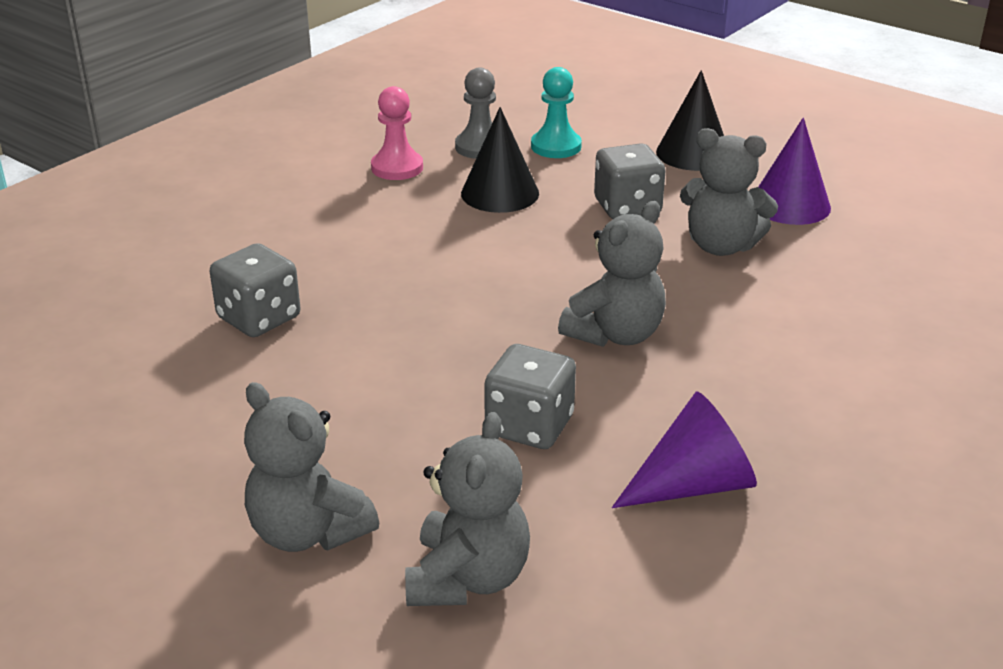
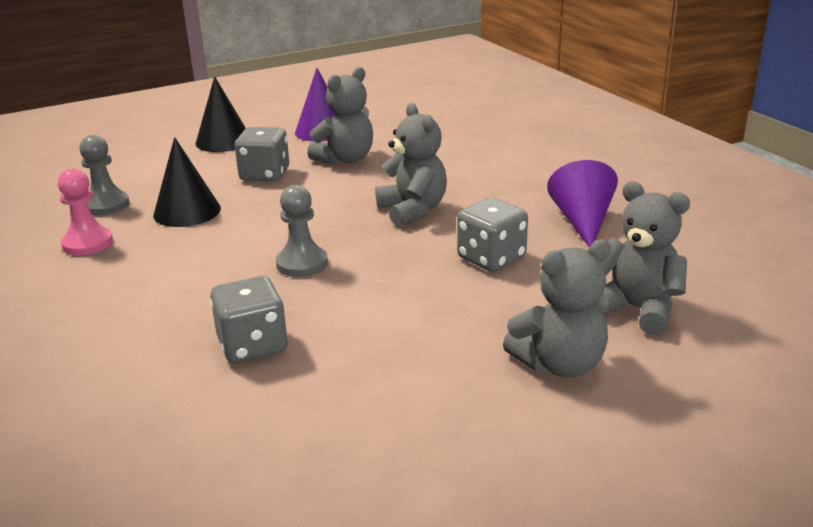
camera: 65 degrees left, 5 degrees down
turquoise pawn [531,67,582,158] -> none
none -> grey pawn [276,185,328,277]

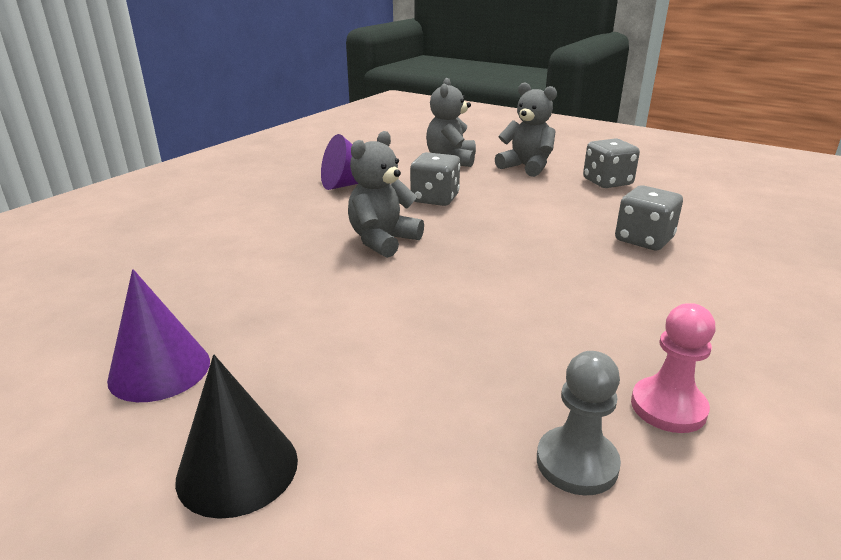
camera: 120 degrees left, 0 degrees up
black cone [153,137,221,227] -> none
grey dice [235,127,289,181] -> grey dice moved to [583,138,640,188]
grey pawn [276,185,328,277] -> none
grey teddy bear [307,67,373,165] -> none

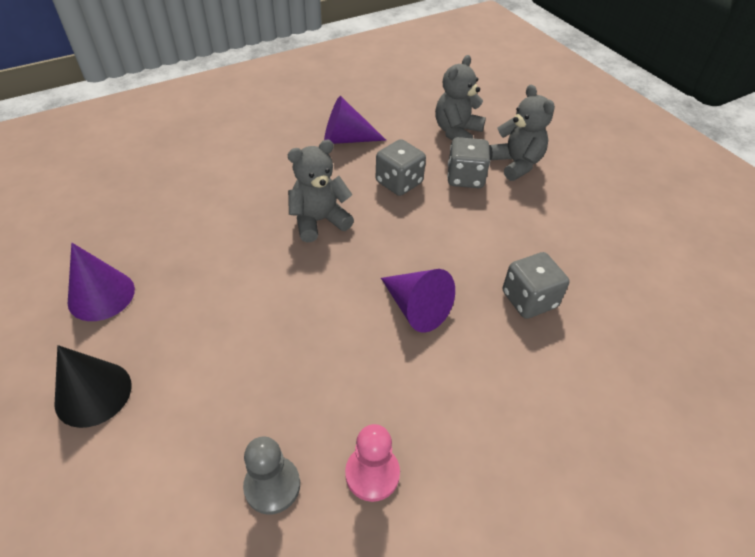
camera: 25 degrees right, 20 degrees up
grey dice [583,138,640,188] -> grey dice moved to [447,137,490,188]
none -> purple cone [381,269,455,333]

